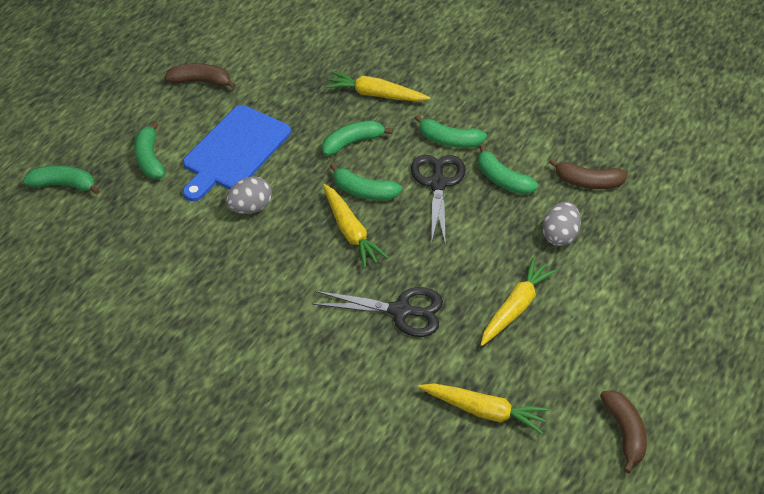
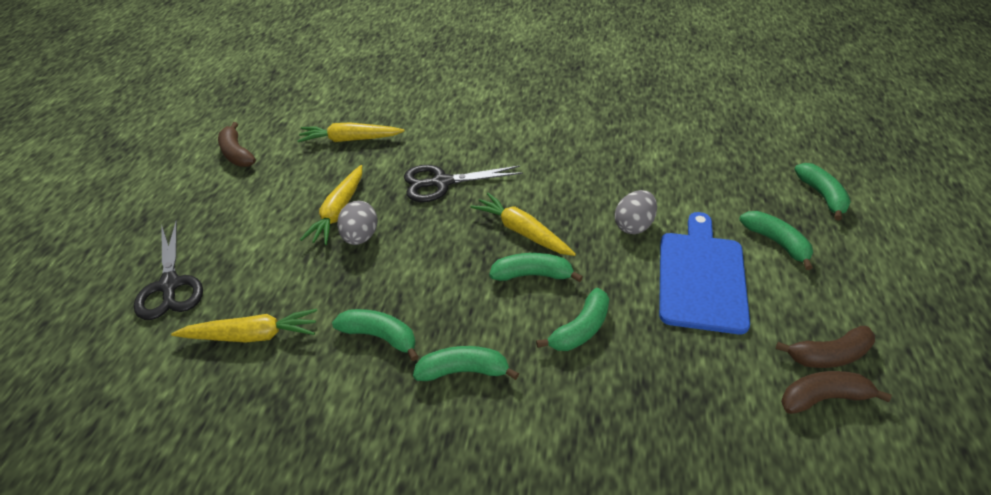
camera: 160 degrees right, 5 degrees down
green banana [23,165,100,195] -> green banana turned 90 degrees counterclockwise [794,163,851,221]
yellow carrot [325,71,430,101] -> yellow carrot moved to [171,309,317,343]
black scissors [411,155,466,246] -> black scissors moved to [134,220,203,320]
grey egg [542,202,581,246] -> grey egg moved to [337,201,378,245]
brown banana [549,158,628,189] -> brown banana moved to [781,371,892,414]

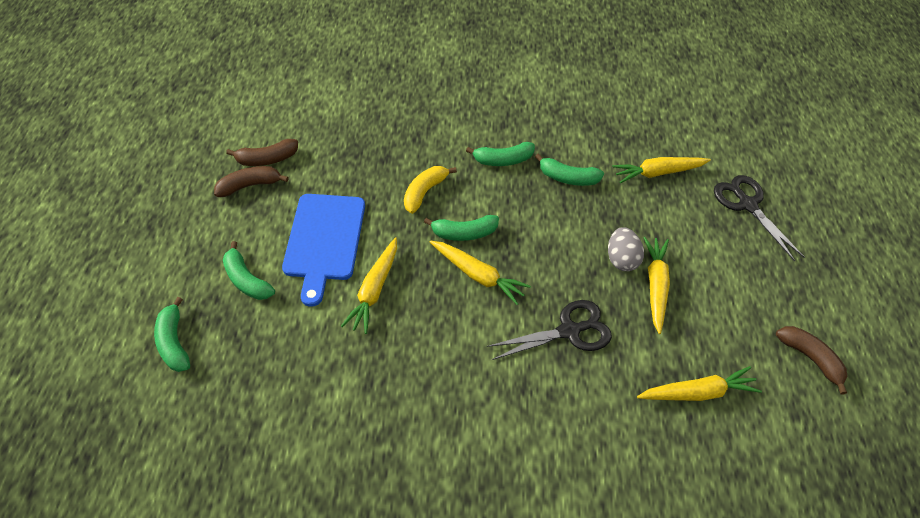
camera: 170 degrees right, 10 degrees up
green banana [536,288,609,351] -> yellow banana [404,166,457,214]
grey egg [615,190,657,234] -> yellow carrot [341,237,397,334]

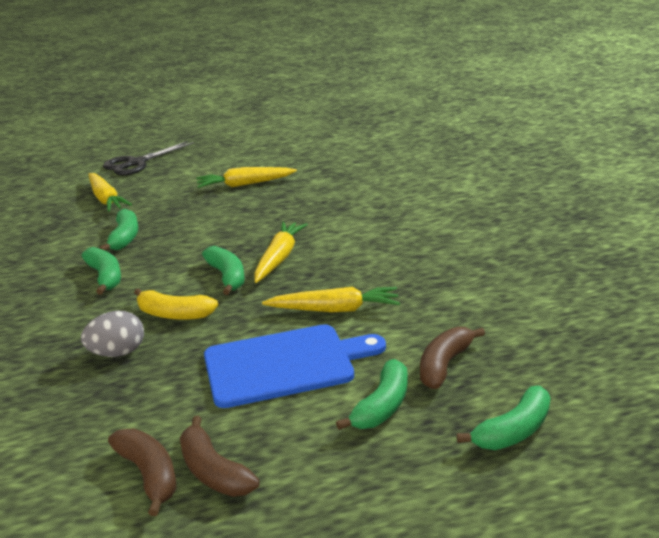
camera: 105 degrees left, 25 degrees down
black scissors [487,300,612,360] -> none
grey egg [608,227,644,271] -> grey egg moved to [81,311,144,357]
yellow carrot [637,366,762,401] -> none
brown banana [776,326,847,394] -> brown banana moved to [420,327,485,389]

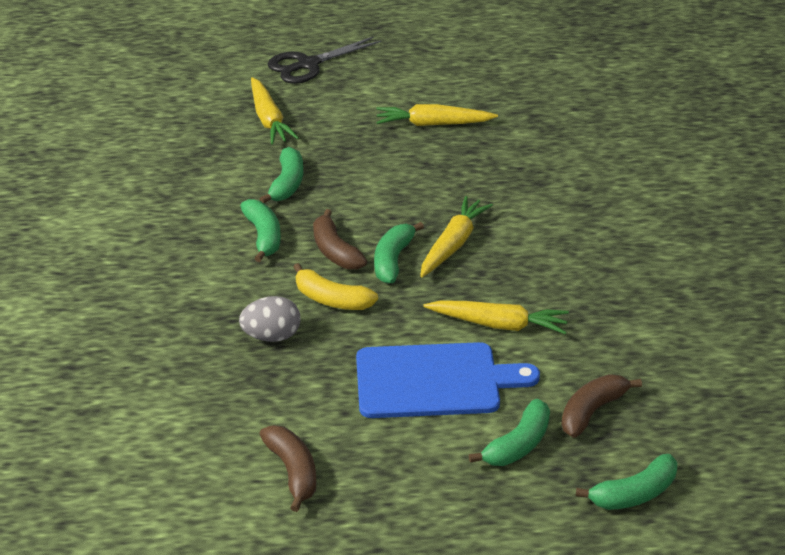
camera: 10 degrees right, 10 degrees up
brown banana [180,416,260,497] -> brown banana moved to [313,209,367,270]
green banana [202,246,245,295] -> green banana turned 150 degrees counterclockwise [374,222,424,284]

